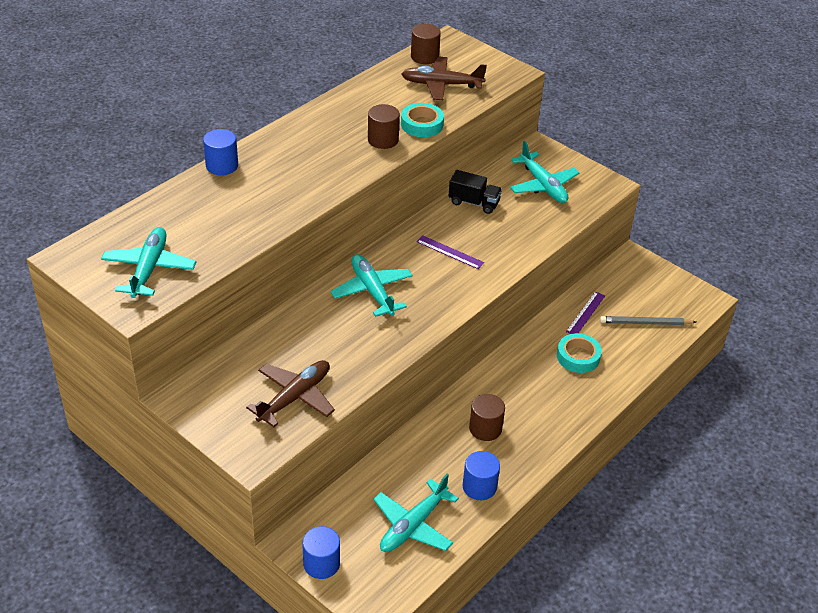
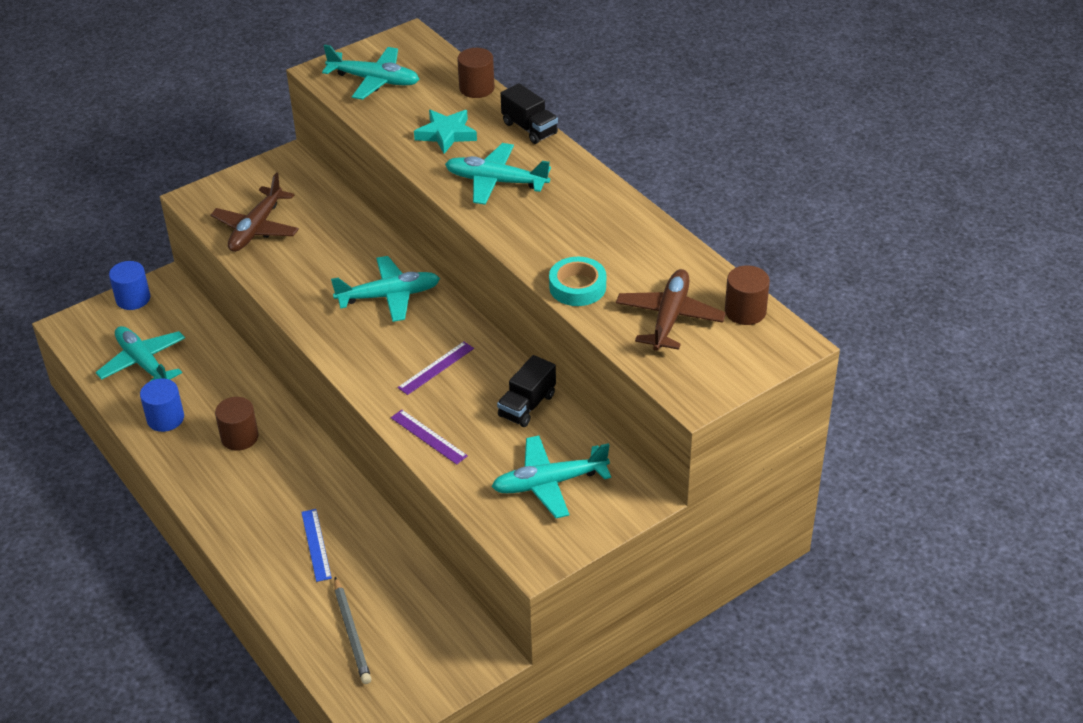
camera: 105 degrees right, 0 degrees up
blue cylinder [203,129,238,175] -> black truck [500,83,558,144]
brown plane [246,360,335,427] -> brown plane turned 60 degrees clockwise [211,172,299,252]
brown cylinder [368,104,400,149] -> brown cylinder moved to [457,48,494,98]
turquoise tape [557,333,602,373] -> blue ruler [301,509,332,582]
purple ruler [566,291,605,334] -> purple ruler moved to [391,410,468,465]
grey pencil [600,316,696,325] -> grey pencil turned 150 degrees clockwise [334,577,371,684]
none -> turquoise star [414,110,477,154]
none -> turquoise plane [445,143,551,205]

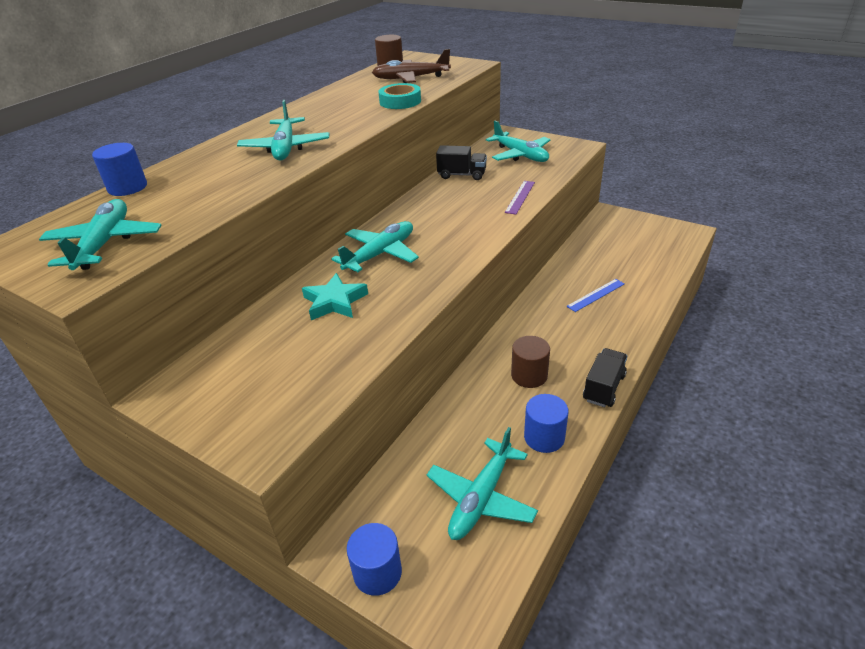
camera: 110 degrees left, 5 degrees down
brown plane [211,172,299,252] -> none
turquoise plane [331,256,440,322] -> turquoise plane turned 75 degrees clockwise [331,221,419,272]
grey pencil [334,577,371,684] -> none
purple ruler [398,342,474,395] -> none
turquoise star [414,110,477,154] -> turquoise star moved to [302,273,368,320]
brown cylinder [457,48,494,98] -> blue cylinder [92,143,147,196]
black truck [500,83,558,144] -> black truck moved to [583,348,627,407]

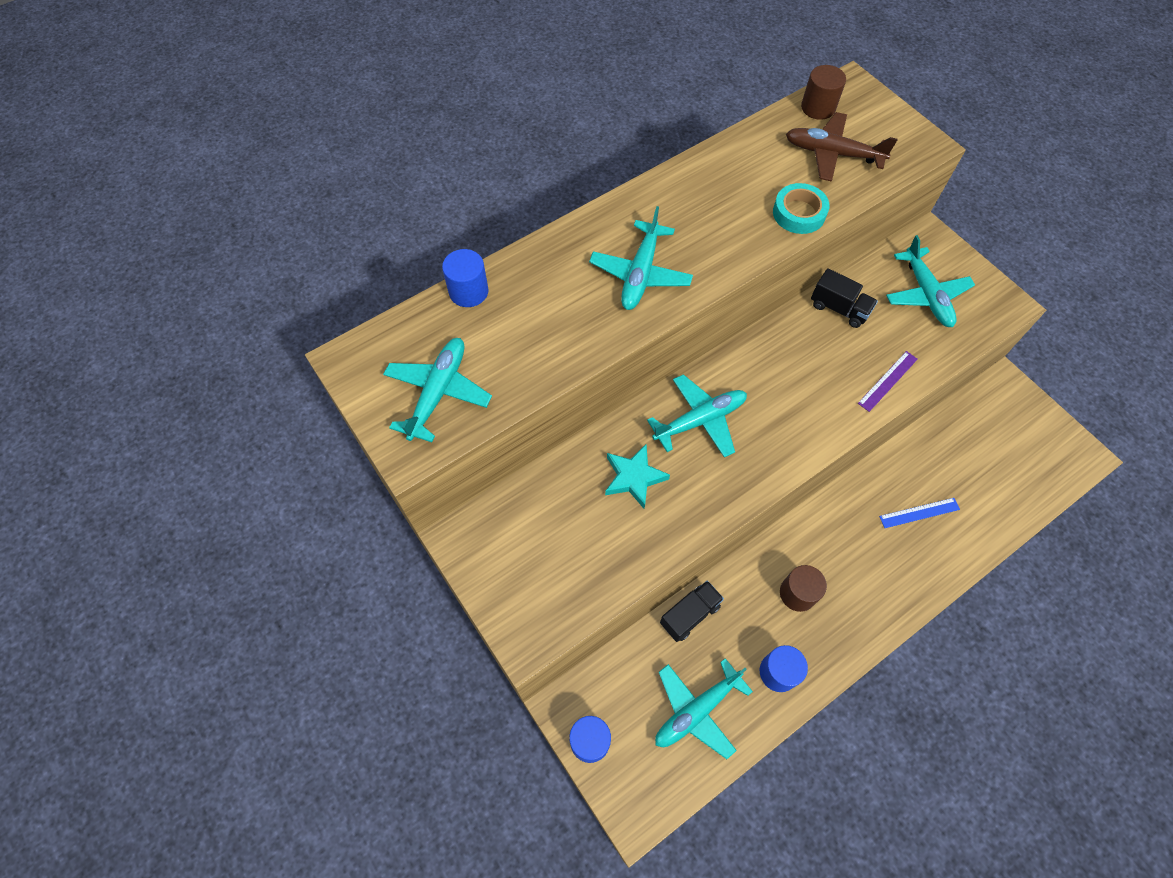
camera: 20 degrees right, 25 degrees up
black truck [583,348,627,407] -> black truck moved to [660,580,724,642]

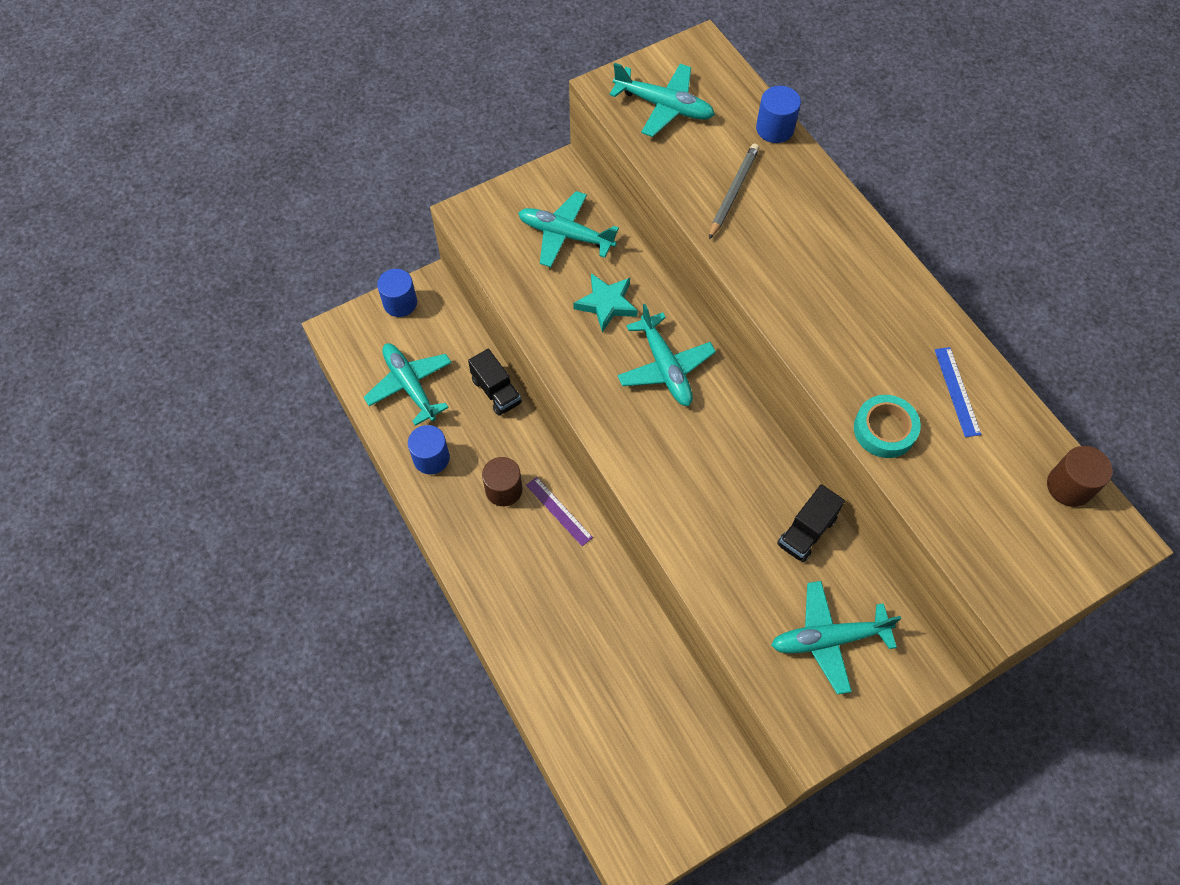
camera: 95 degrees right, 0 degrees up
turquoise plane [589,206,693,310] -> turquoise plane moved to [518,191,619,267]
brown plane [786,112,898,182] -> none
purple ruler [858,351,918,412] -> purple ruler moved to [526,477,593,546]
blue ruler [879,498,960,528] -> blue ruler moved to [935,347,981,437]
none -> grey pencil [709,143,759,240]

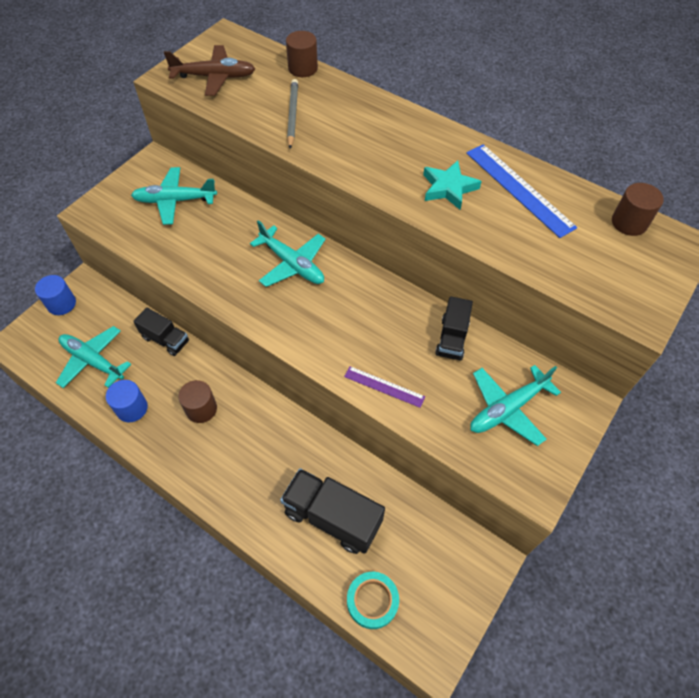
camera: 25 degrees left, 5 degrees down
purple ruler [526,477,593,546] -> purple ruler moved to [344,366,425,408]
turquoise star [573,273,638,333] -> turquoise star moved to [423,160,482,210]
turquoise plane [609,63,715,137] -> brown plane [164,45,255,96]
blue cylinder [756,86,801,143] -> brown cylinder [286,31,318,77]
turquoise tape [854,395,921,458] -> turquoise tape moved to [347,572,399,629]
blue ruler [935,347,981,437] -> blue ruler [466,144,578,238], size x1.75
none -> black truck [280,468,385,554]

